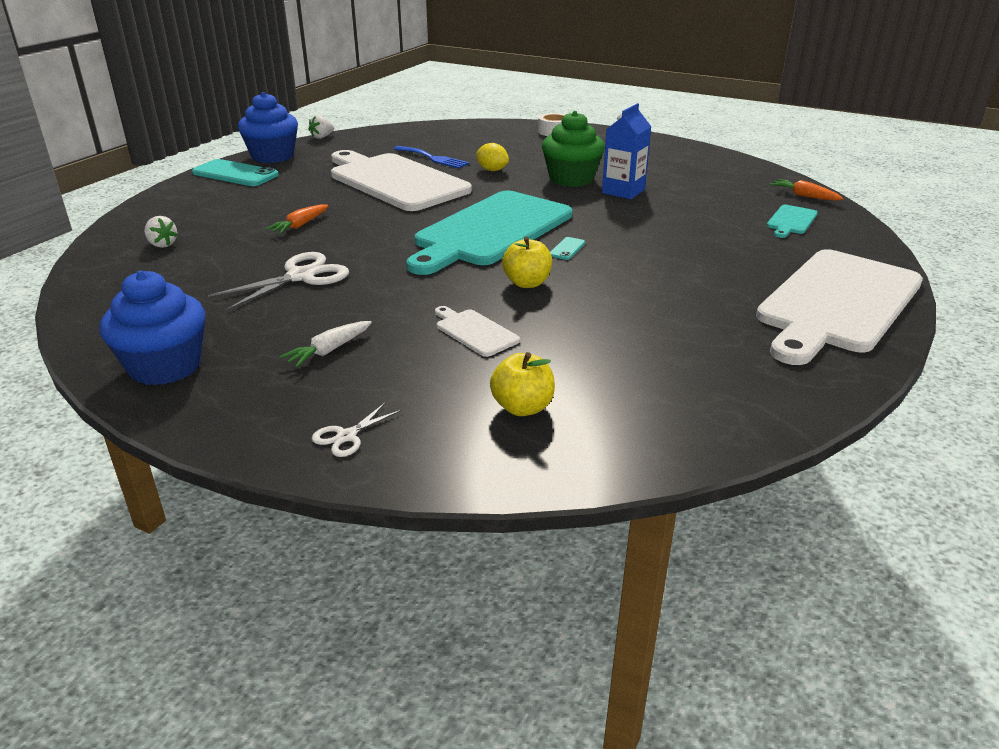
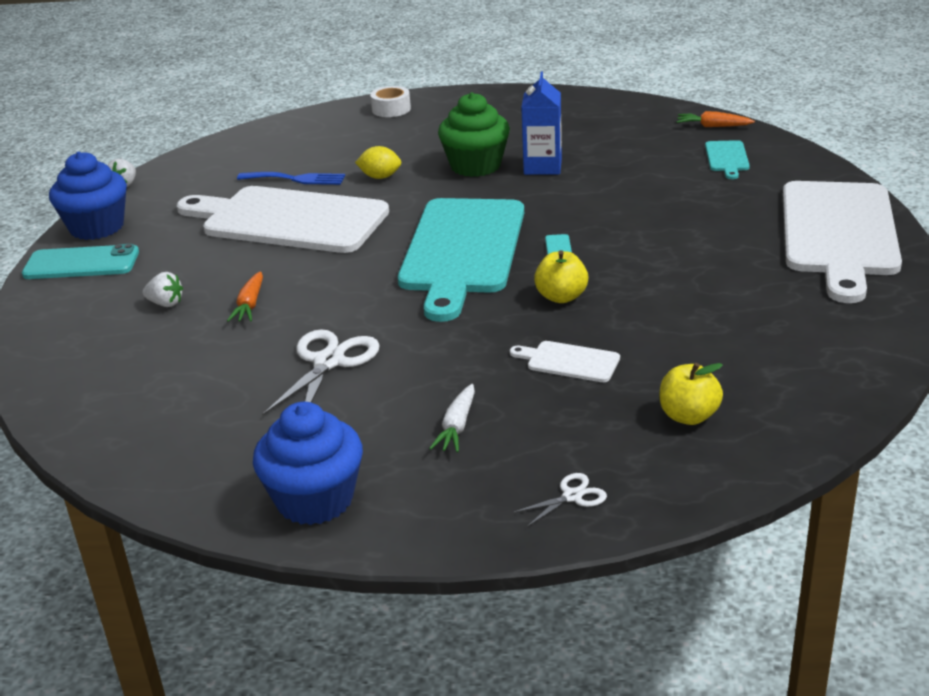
camera: 25 degrees left, 0 degrees up
white strawberry [144,216,178,248] -> white strawberry moved to [142,272,183,307]
white scissors [312,403,402,457] -> white scissors turned 135 degrees counterclockwise [512,473,607,528]

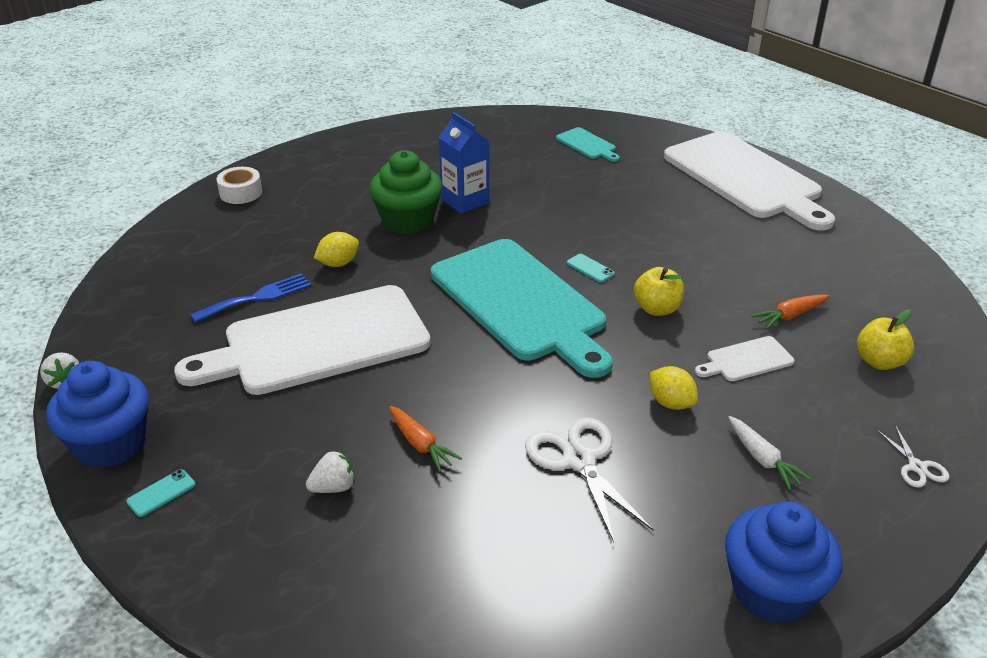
camera: 45 degrees left, 5 degrees up
turquoise phone [22,244,139,279] -> turquoise phone [126,469,196,517], size x0.46
white scissors [512,473,607,528] -> white scissors turned 150 degrees clockwise [876,425,949,488]
orange carrot [677,111,755,127] -> orange carrot moved to [752,294,829,329]
none -> yellow lemon [650,366,698,410]

